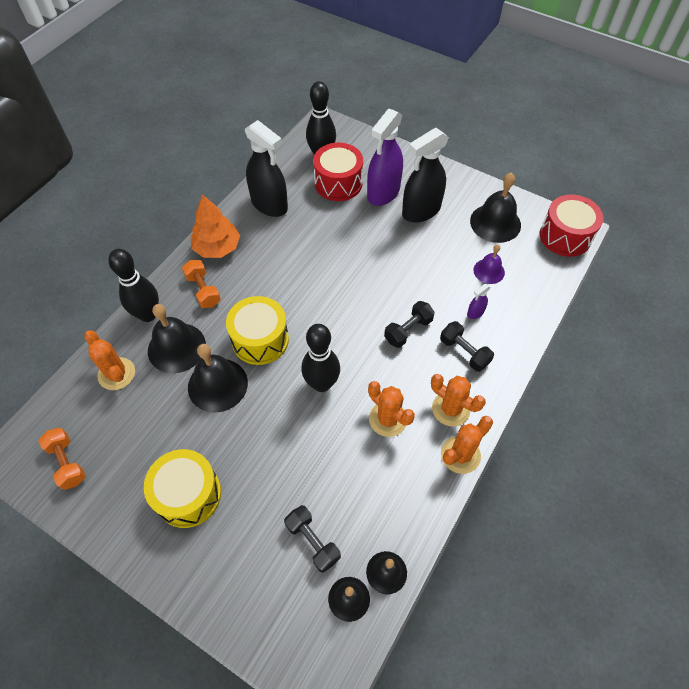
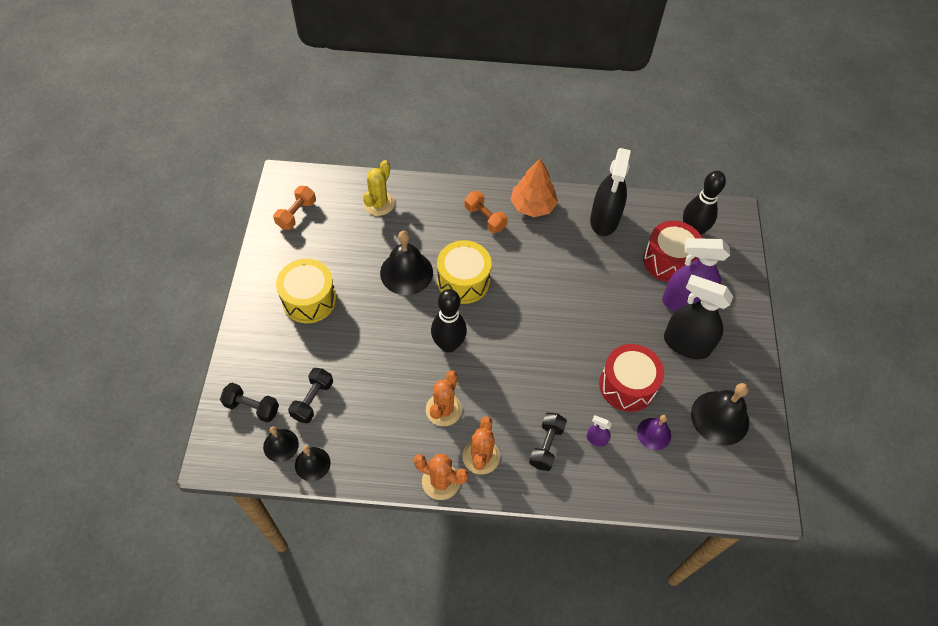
camera: 60 degrees right, 0 degrees up
orange cactus [84,330,135,390] -> yellow cactus [363,160,395,216]
black bowling pin [108,249,159,322] -> none
black bell [148,304,206,373] -> none
orange dumbbell [182,260,221,308] -> orange dumbbell turned 75 degrees counterclockwise [464,191,508,233]
black dumbbell [384,301,435,348] -> black dumbbell moved to [220,383,279,423]
red drum [540,194,603,257] -> red drum moved to [599,344,664,412]

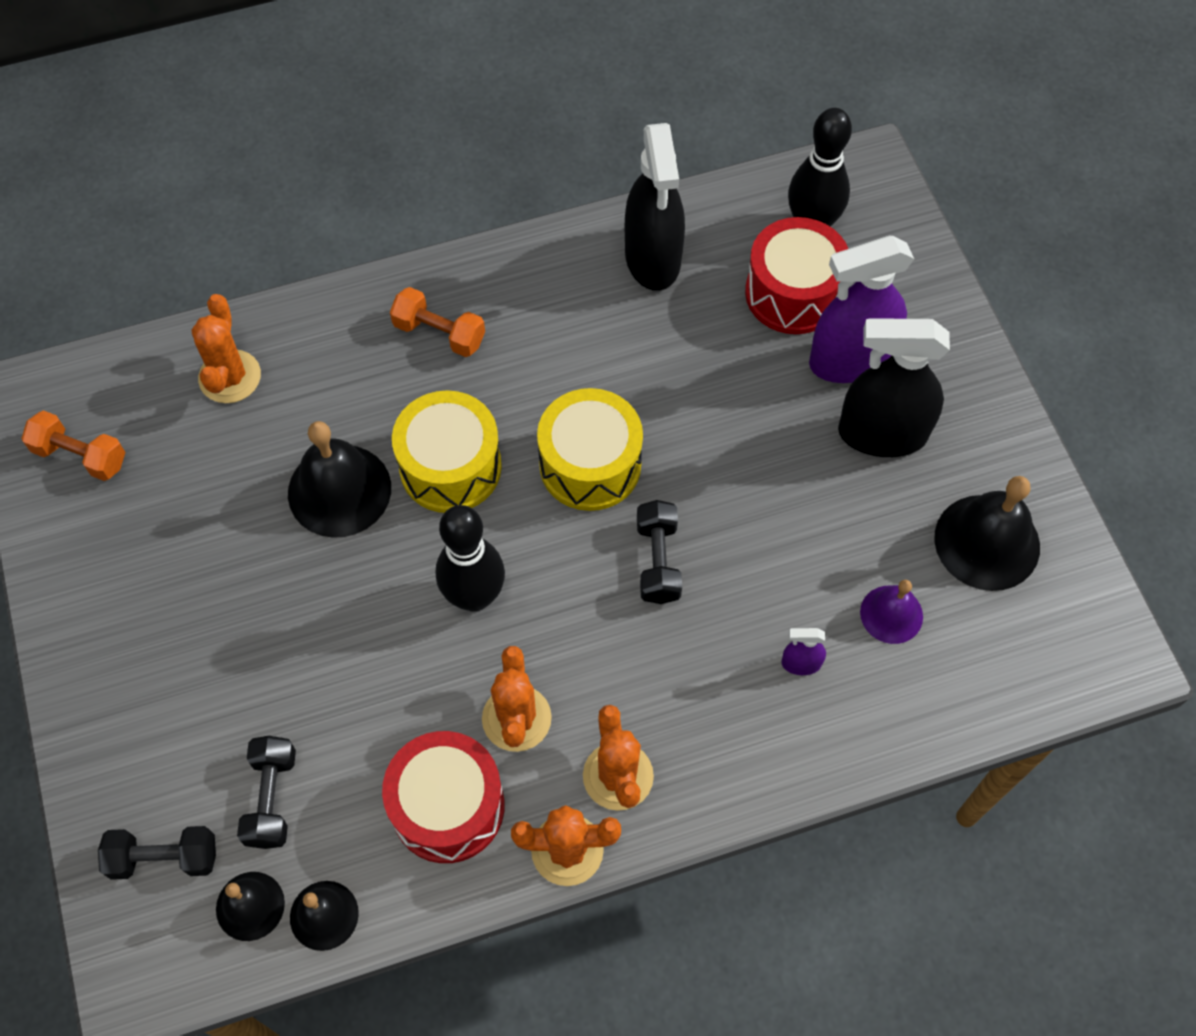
camera: 20 degrees left, 5 degrees up
orange dumbbell [273,186,316,230] -> orange dumbbell turned 75 degrees counterclockwise [21,410,126,481]
yellow drum [276,259,336,323] -> yellow drum moved to [537,388,643,511]
yellow cactus [363,160,395,216] -> orange cactus [191,294,261,403]
orange tree [510,158,558,217] -> none
black dumbbell [529,413,567,471] -> black dumbbell moved to [637,500,682,604]
red drum [599,344,664,412] -> red drum moved to [382,731,505,863]

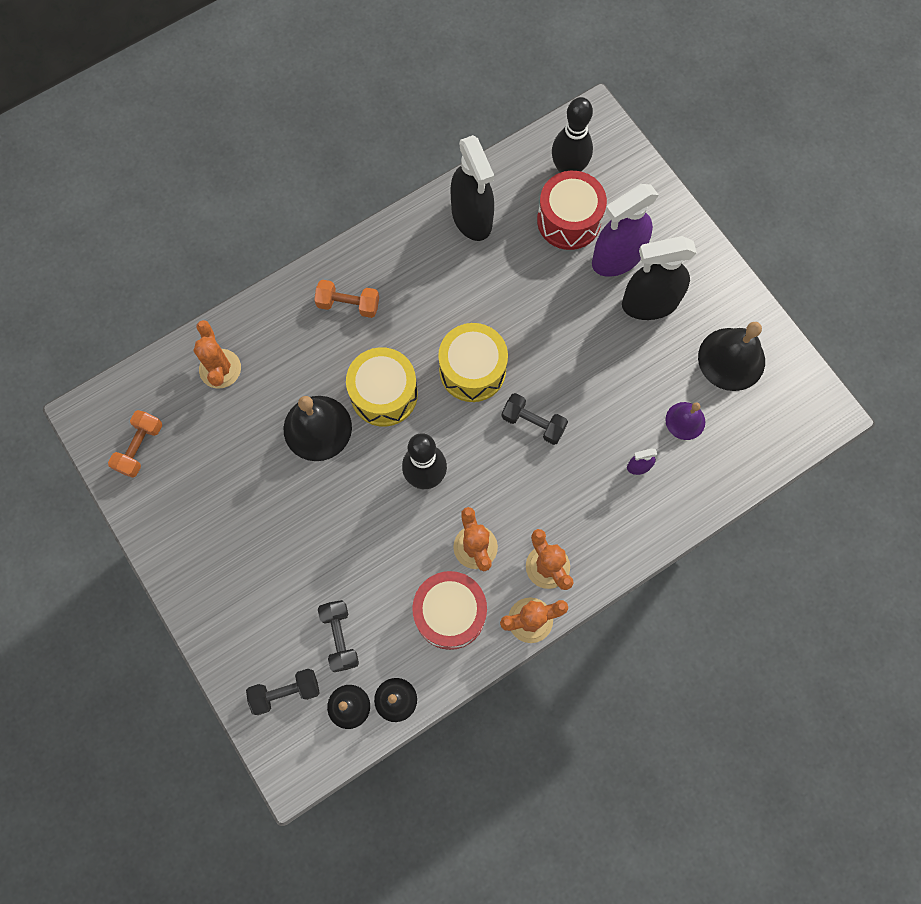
camera: 15 degrees left, 10 degrees up
orange dumbbell [21,410,126,481] -> orange dumbbell turned 75 degrees counterclockwise [108,410,162,478]
black dumbbell [637,500,682,604] -> black dumbbell turned 45 degrees counterclockwise [502,393,568,445]

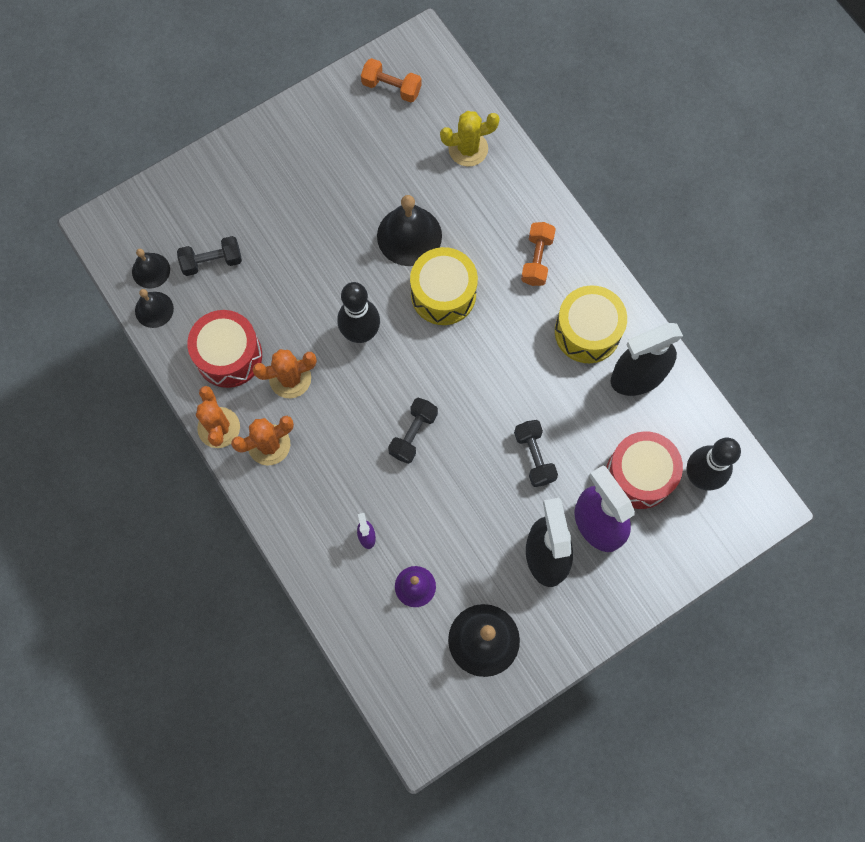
camera: 90 degrees right, 0 degrees up
orange cactus [193,320,241,389] -> yellow cactus [440,111,500,167]
black dumbbell [246,669,320,715] -> black dumbbell moved to [514,420,558,487]
yellow drum [438,323,508,402] -> yellow drum moved to [555,285,627,363]

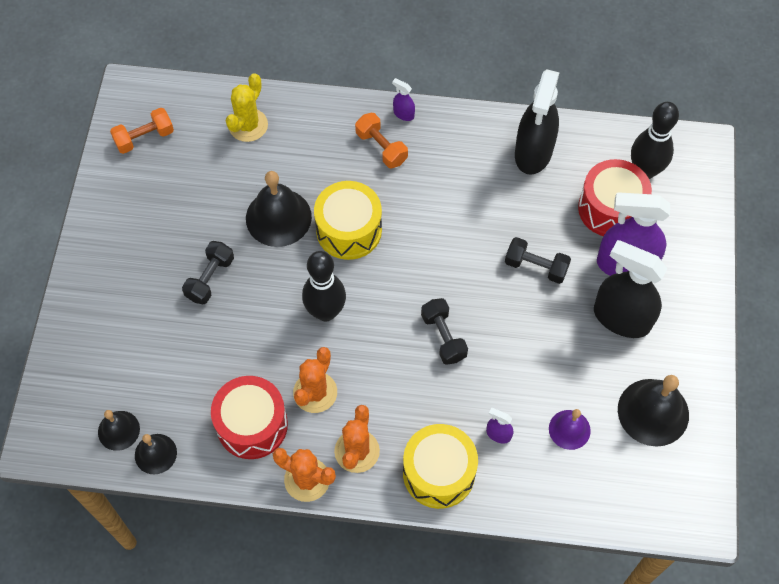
camera: 50 degrees left, 10 degrees down
black dumbbell [177,236,242,276] -> black dumbbell moved to [182,241,234,304]
yellow drum [555,285,627,363] -> yellow drum moved to [403,424,478,509]
none -> purple spray bottle [392,78,415,121]

